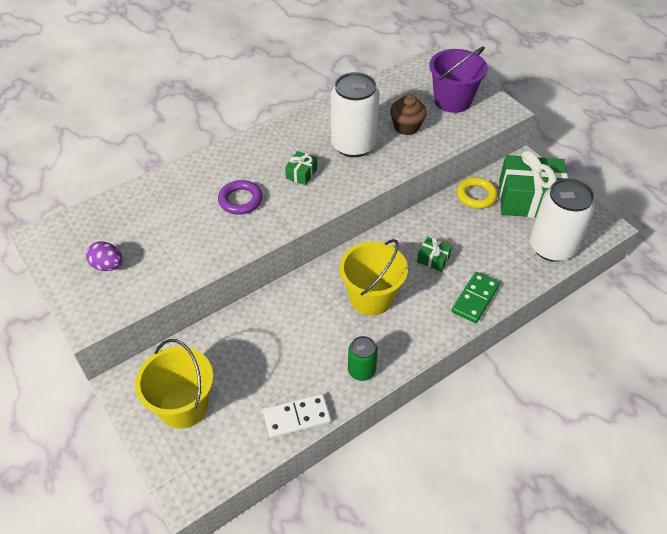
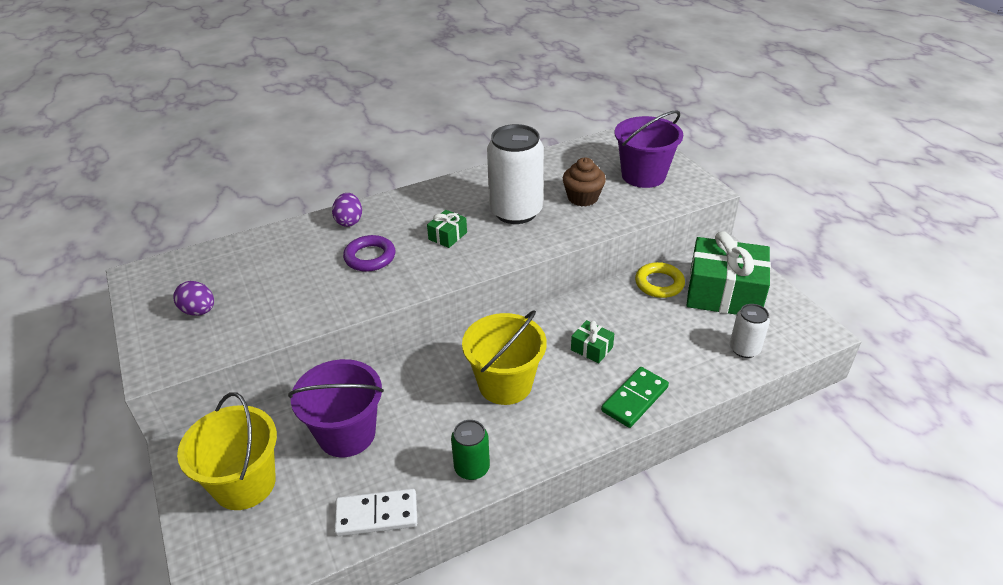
camera: 10 degrees right, 10 degrees down
white can [530,178,595,262] -> white can [730,304,770,358], size x0.52
none -> purple bucket [288,359,384,457]
none -> purple egg [332,193,362,227]

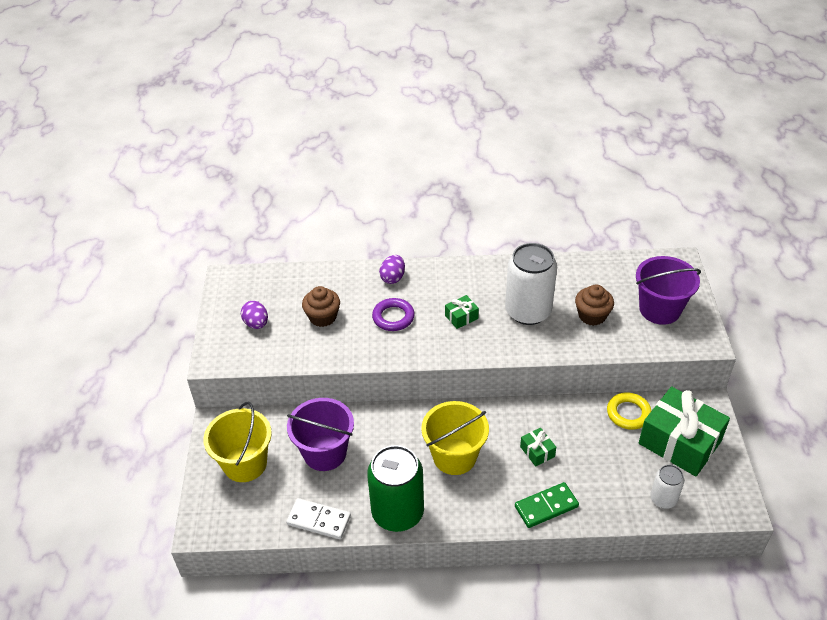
camera: 25 degrees right, 5 degrees up
green can [451,420,490,480] -> green can [367,445,424,532], size x1.92
none -> brown cupcake [302,286,340,327]

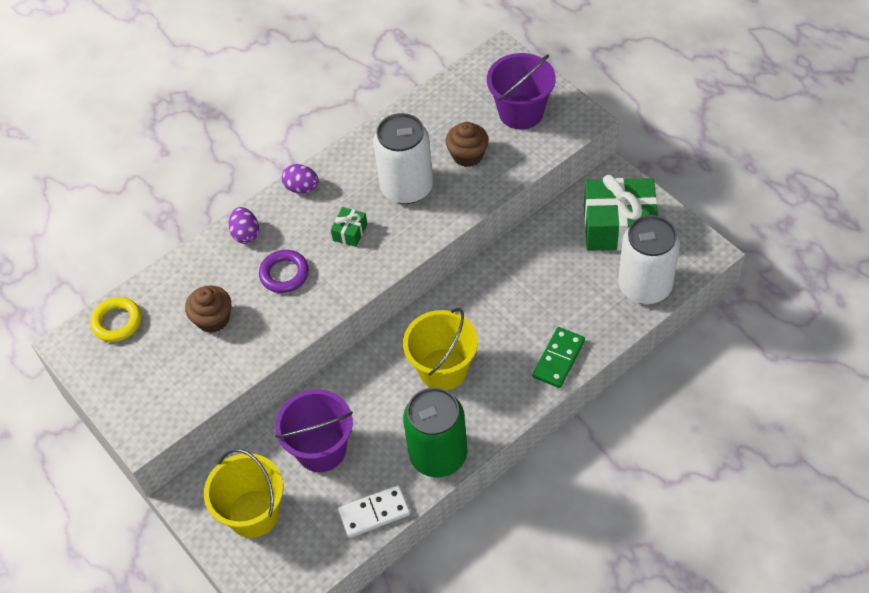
camera: 35 degrees left, 10 degrees up
purple egg [241,301,268,329] -> purple egg moved to [282,164,319,193]
green gift [520,428,556,467] -> none
yellow ring [607,392,652,430] -> yellow ring moved to [90,297,141,342]
white can [650,465,684,509] -> white can [618,215,680,304], size x1.92

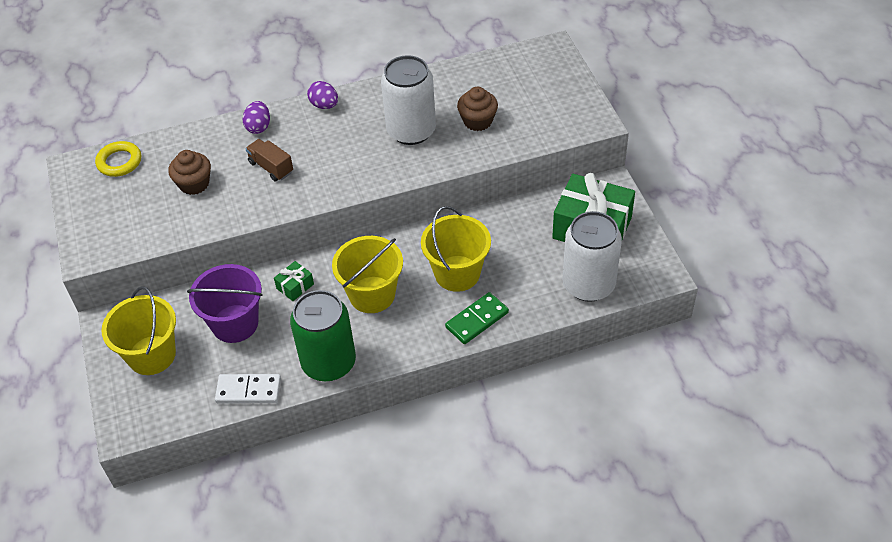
camera: 20 degrees right, 5 degrees down
purple ring [259,250,309,293] -> brown truck [245,139,293,182]
green gift [331,207,367,247] -> green gift moved to [274,261,314,301]
purple bucket [487,53,556,130] -> none
none -> yellow bucket [421,206,491,292]

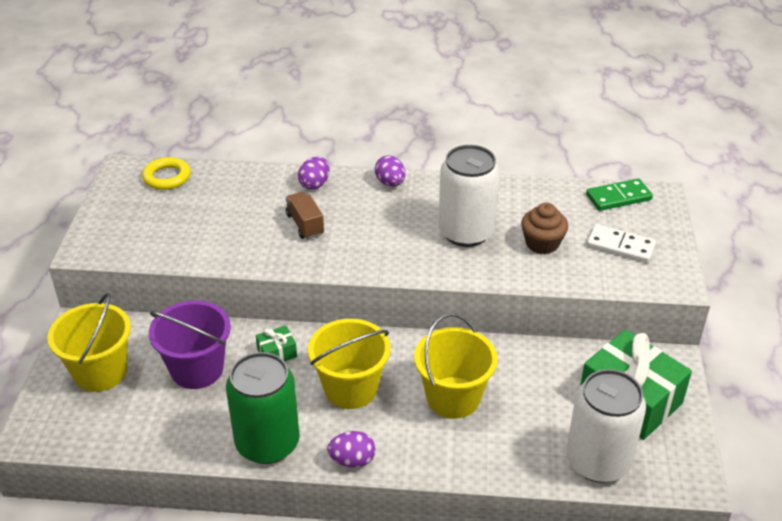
camera: 20 degrees right, 10 degrees down
brown cupcake [168,150,211,195] -> none
white domino [215,374,281,403] -> white domino moved to [587,224,656,263]
green domino [445,292,509,344] -> green domino moved to [586,179,653,211]
none -> purple egg [327,431,376,468]

